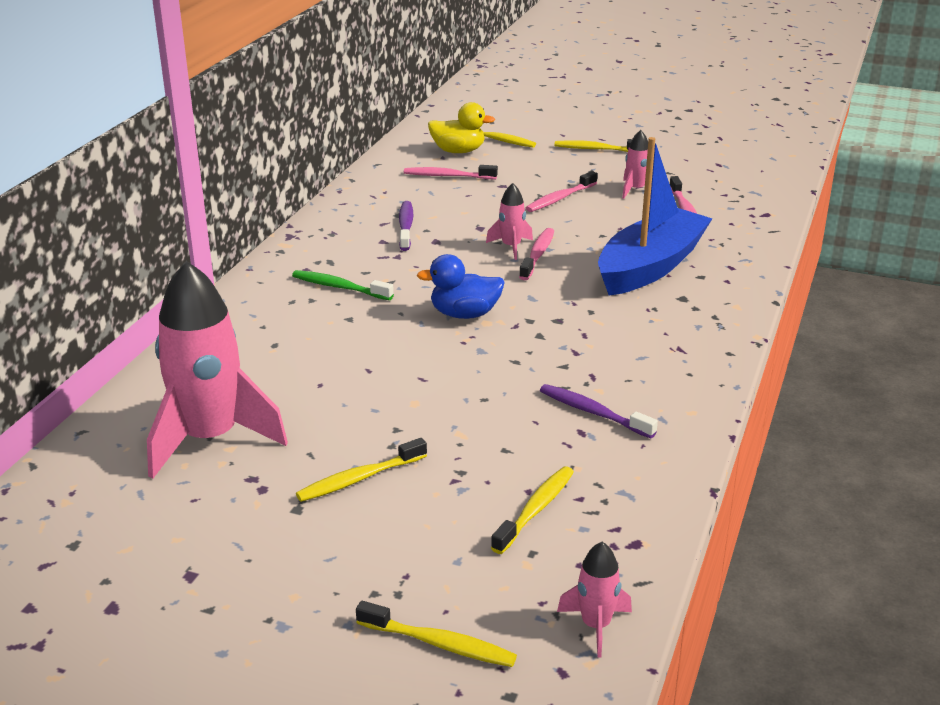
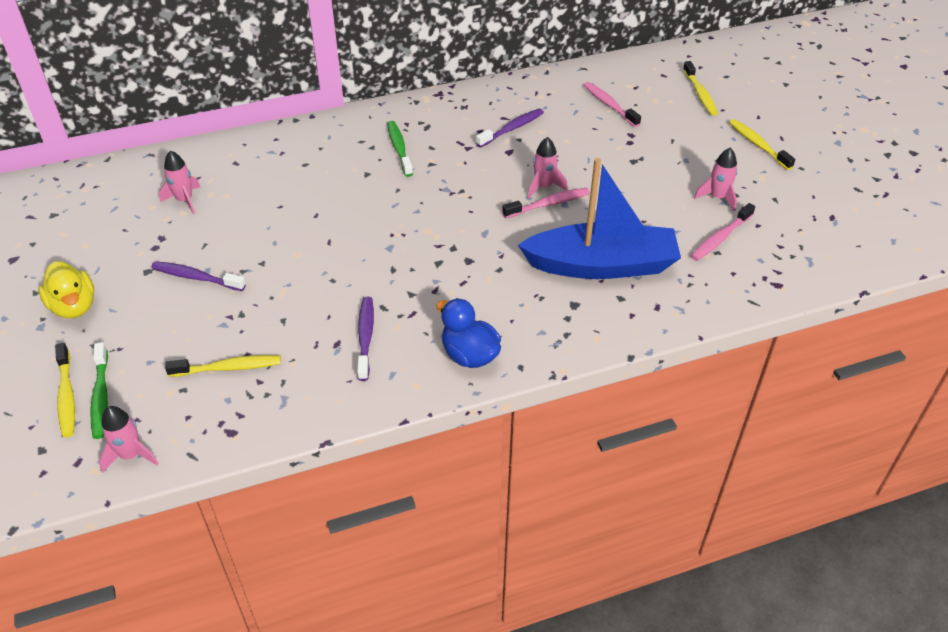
camera: 50 degrees right, 15 degrees up
pink rocket [147,261,288,479] -> pink rocket [159,150,200,214], size x0.45
yellow toothbrush [296,438,427,502] -> purple toothbrush [151,261,246,291]
blue duck [416,254,505,319] -> blue duck moved to [436,298,501,368]
yellow duck [428,102,495,153] -> yellow duck moved to [38,261,94,318]
pink toothbrush [526,171,597,212] -> none
none -> green toothbrush [90,342,108,439]

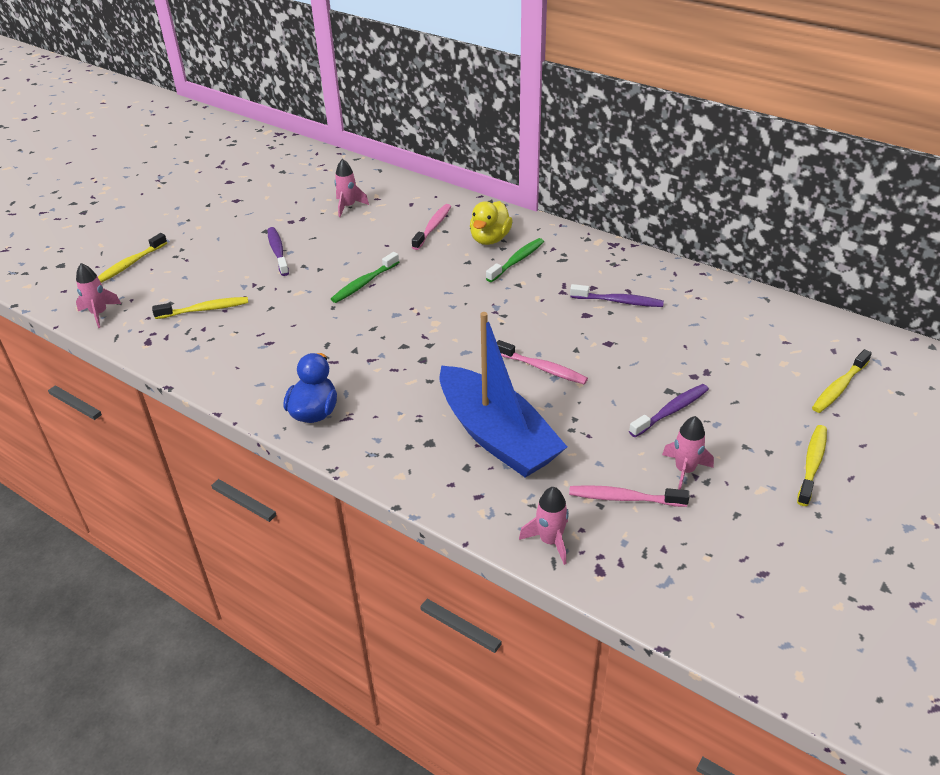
camera: 55 degrees right, 5 degrees down
yellow duck [38,261,94,318] -> yellow duck moved to [470,201,513,245]
green toothbrush [90,342,108,439] -> green toothbrush moved to [331,252,399,303]
yellow toothbrush [165,355,281,377] -> yellow toothbrush turned 60 degrees counterclockwise [152,297,248,319]
purple toothbrush [357,297,374,381] -> purple toothbrush moved to [629,384,709,437]
pink rocket [528,137,568,199] -> pink rocket moved to [519,487,569,565]
pink toothbrush [584,82,641,127] -> pink toothbrush moved to [412,204,451,250]

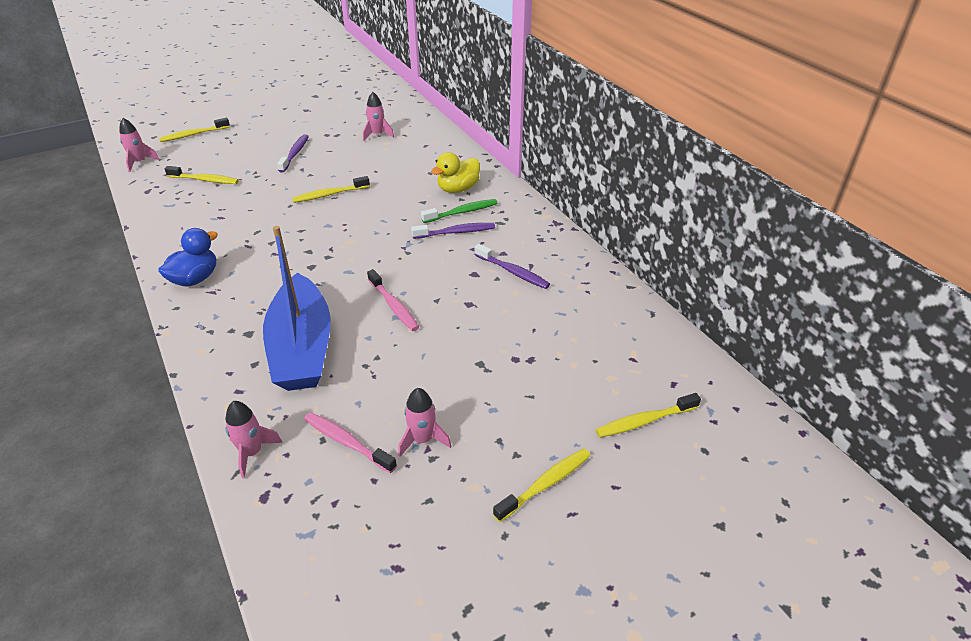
camera: 25 degrees right, 0 degrees up
green toothbrush [331,252,399,303] -> yellow toothbrush [292,176,370,203]
pink toothbrush [412,204,451,250] -> none
purple toothbrush [629,384,709,437] -> purple toothbrush moved to [411,223,495,239]

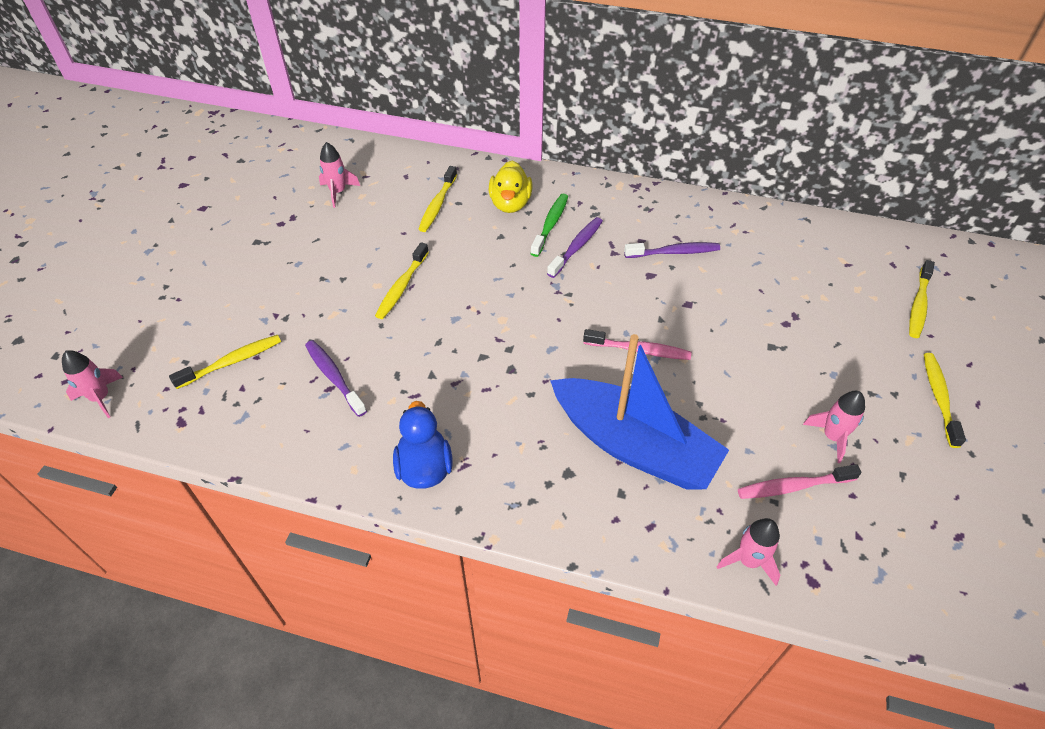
camera: 45 degrees left, 10 degrees up
yellow toothbrush [159,118,230,142] -> yellow toothbrush moved to [418,166,457,232]
purple toothbrush [277,134,309,173] -> purple toothbrush moved to [305,340,367,417]

